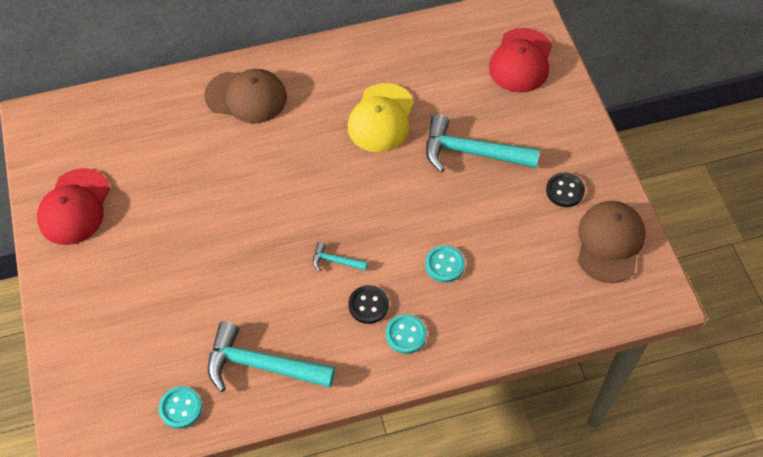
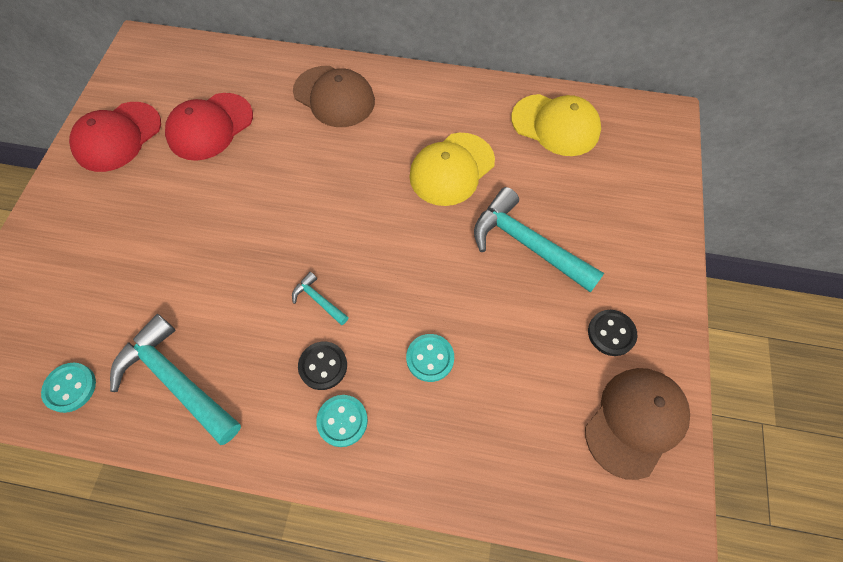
camera: 25 degrees right, 5 degrees up
red cap [489,28,552,93] -> red cap moved to [165,93,253,161]
none -> yellow cap [511,94,601,156]

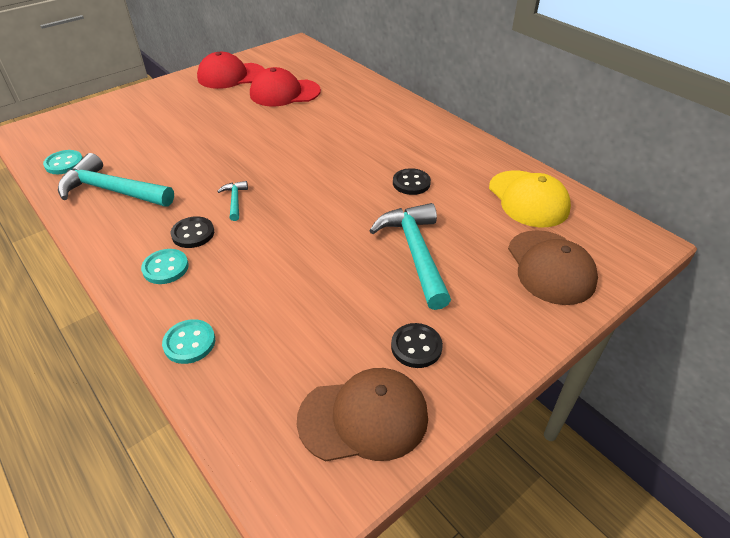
camera: 40 degrees right, 20 degrees down
turquoise hammer [110,314,241,445] -> turquoise hammer turned 60 degrees counterclockwise [58,153,174,207]
brown cap [293,66,375,127] -> brown cap moved to [508,230,598,305]
turquoise button [406,334,454,382] -> turquoise button moved to [162,319,215,364]
yellow cap [409,133,495,206] -> black button [393,168,431,195]

